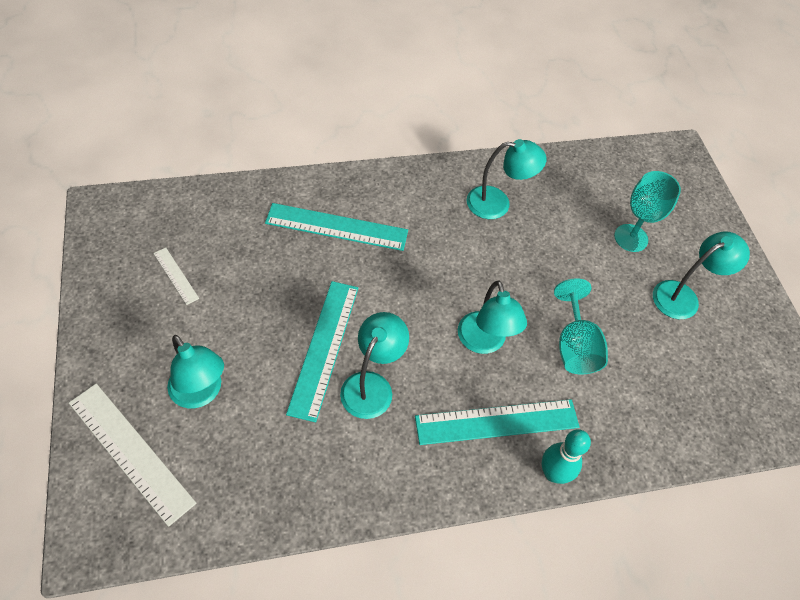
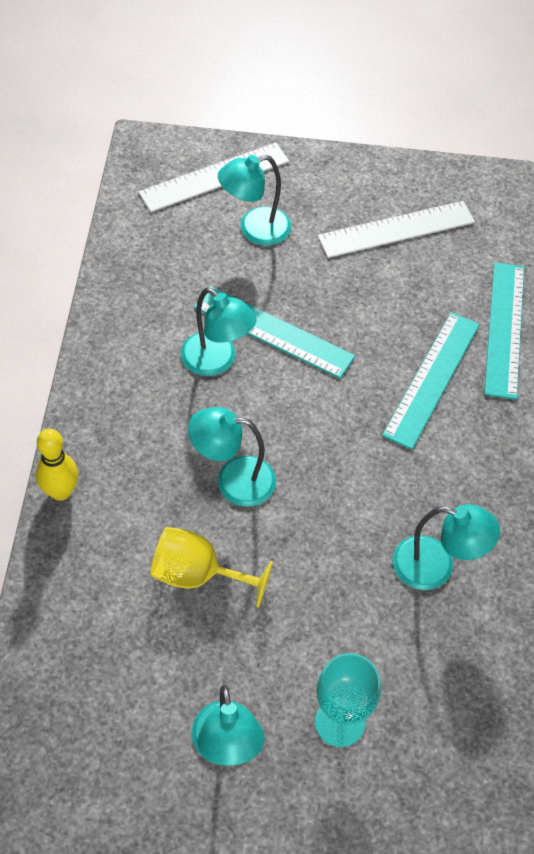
camera: 110 degrees right, 0 degrees up
white ruler [153,248,199,305] -> white ruler [318,201,475,258], size x2.04
turquoise ruler [415,399,580,445] -> turquoise ruler moved to [484,262,524,400]
turquoise lamp [467,139,547,219] -> turquoise lamp turned 90 degrees counterclockwise [392,504,500,590]
turquoise bowling pin [542,429,591,484] -> yellow bowling pin [36,429,78,501]
turquoise goblet [554,278,608,374] -> yellow goblet [150,527,273,608]

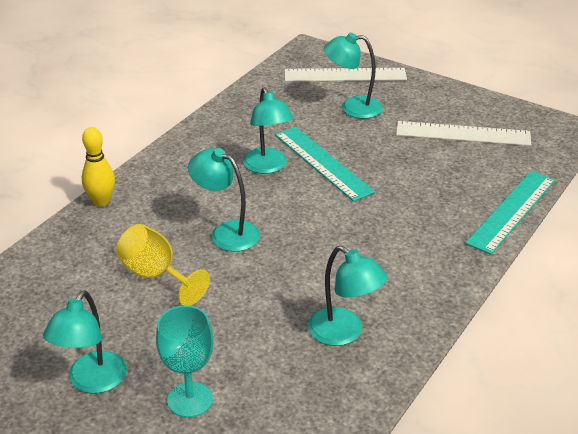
camera: 30 degrees right, 20 degrees down
turquoise ruler [382,312,480,450] -> none

